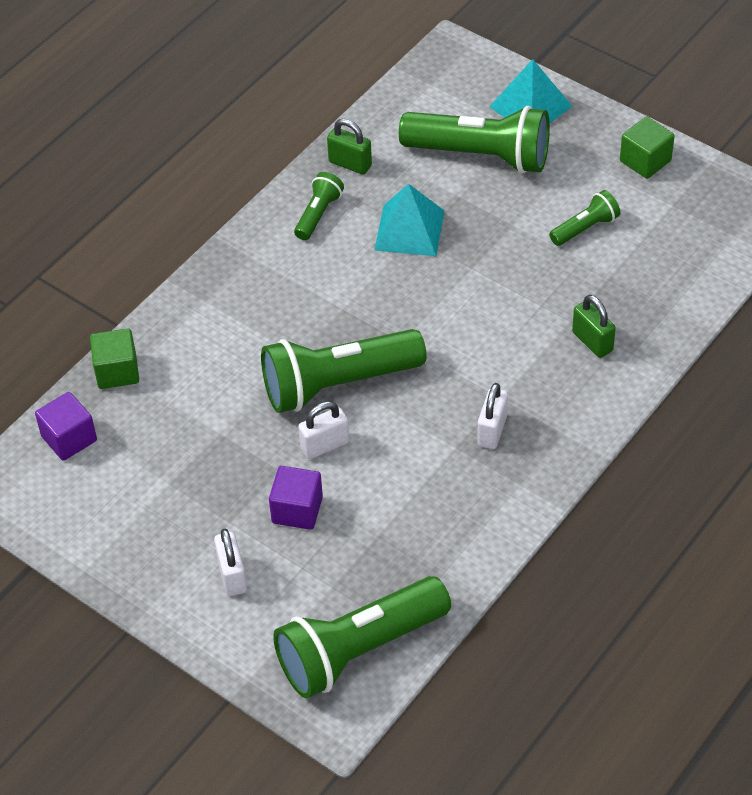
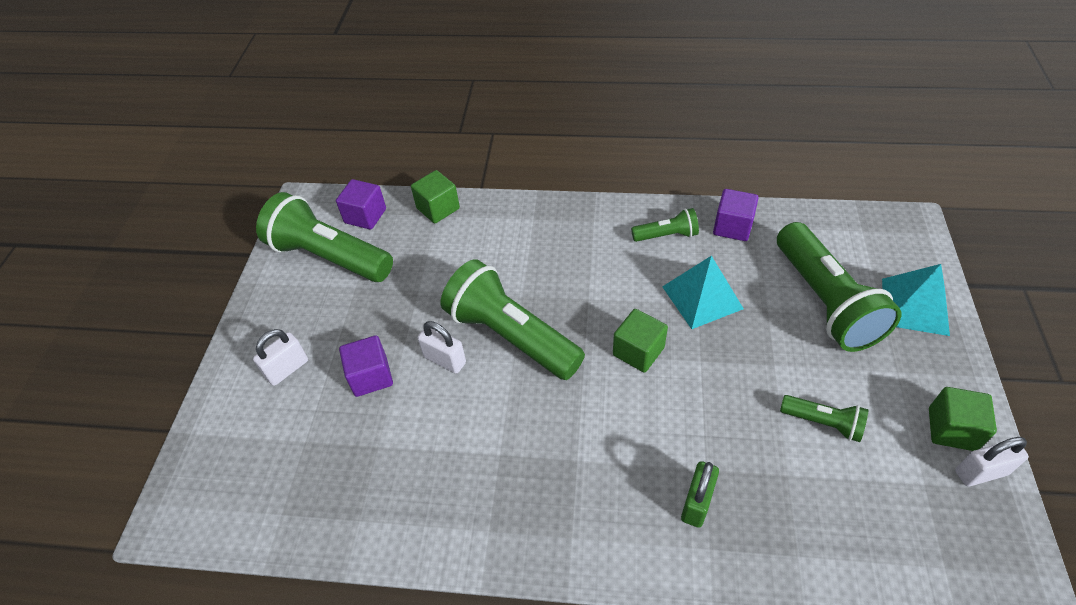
camera: 60 degrees right, 0 degrees up
green flashlight [273,576,451,698] -> green flashlight moved to [256,192,393,282]
green padlock [327,119,372,175] -> purple cube [713,189,759,241]
white padlock [477,383,508,449] -> white padlock moved to [955,437,1029,487]
none -> green cube [613,309,668,373]

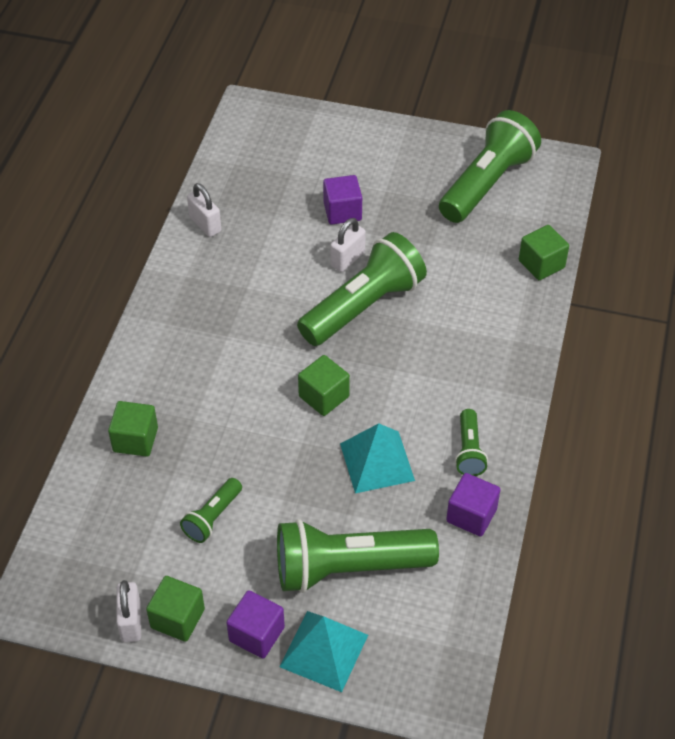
camera: 95 degrees right, 0 degrees up
white padlock [253,329,308,386] -> white padlock moved to [187,183,221,237]
purple cube [336,179,386,230] -> purple cube moved to [226,590,285,658]
green padlock [681,461,719,528] -> none
none -> green cube [108,401,158,457]

